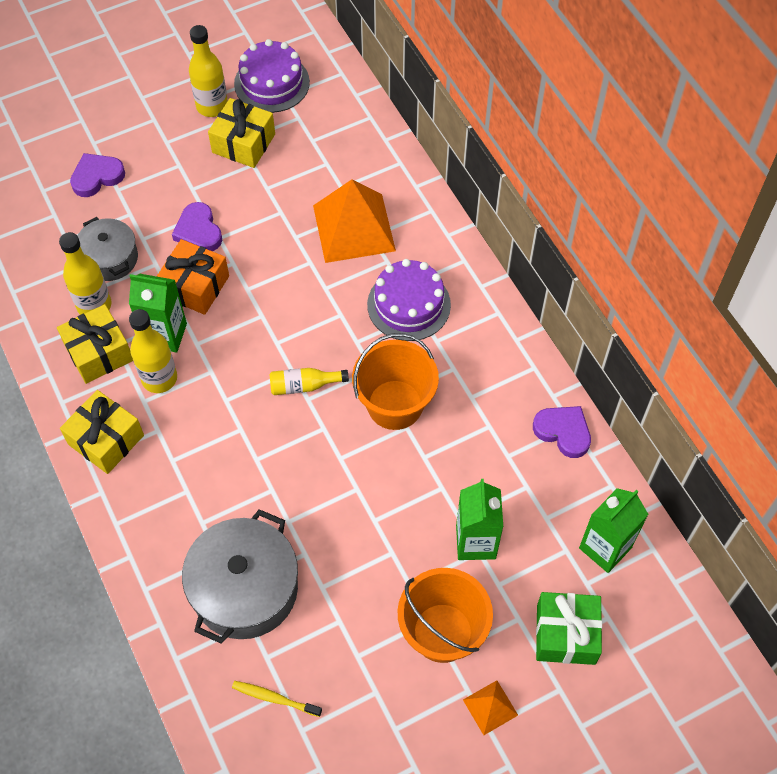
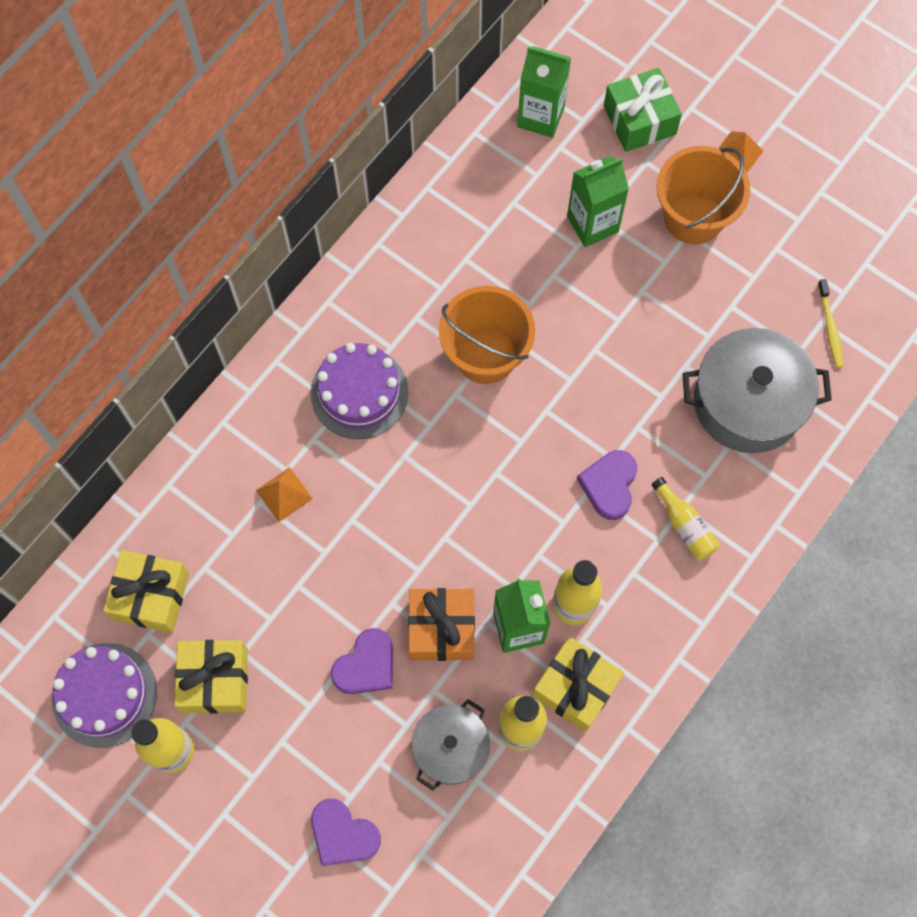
camera: 115 degrees left, 10 degrees up
yellow gift [60,390,144,474] -> yellow gift moved to [103,550,189,633]
yellow bottle [269,368,349,395] -> yellow bottle moved to [652,477,720,560]
orange pyramid [313,179,396,263] -> orange pyramid [256,467,313,522], size x0.47
purple heart [533,406,591,458] -> purple heart moved to [577,450,637,520]

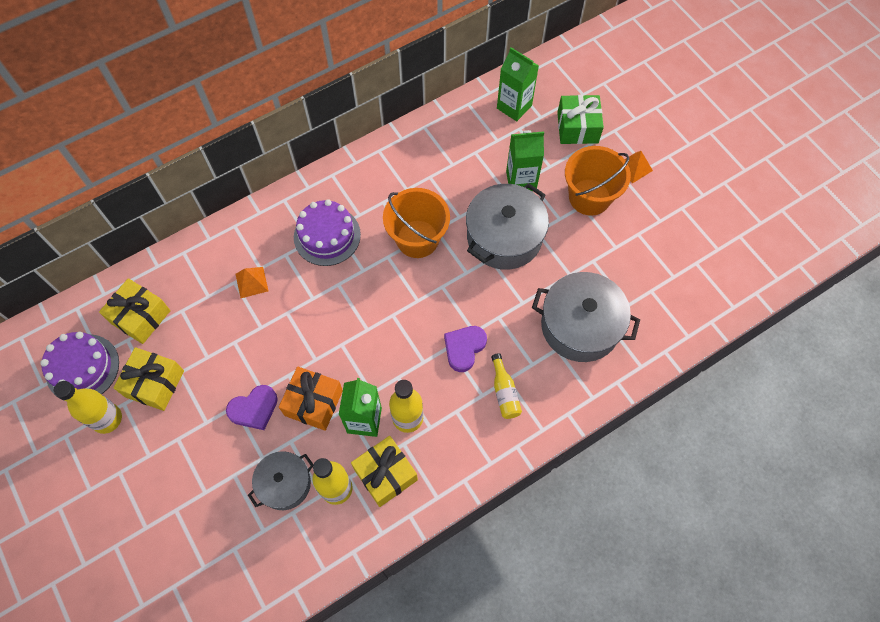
camera: 20 degrees right, 5 degrees down
purple heart [311,799,381,866] -> none
yellow toothbrush [818,279,844,368] -> none
none -> grey pot [466,183,549,270]

